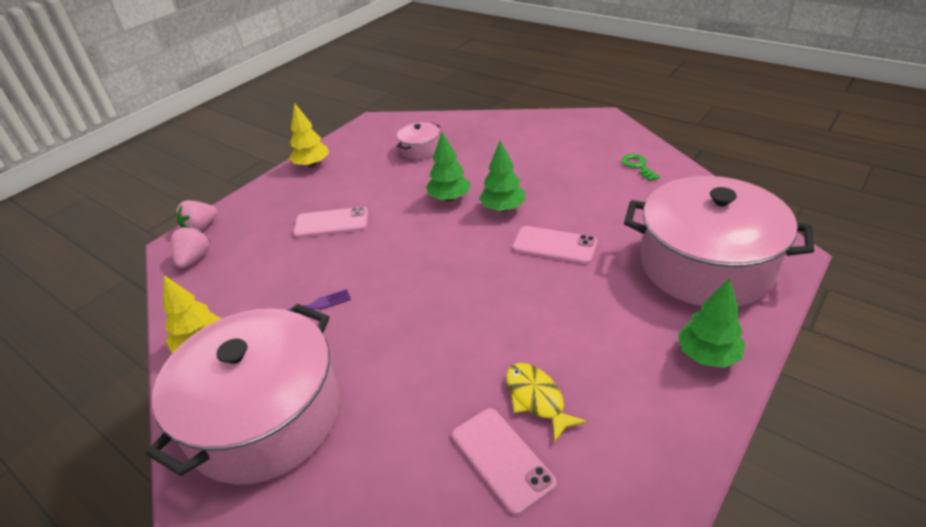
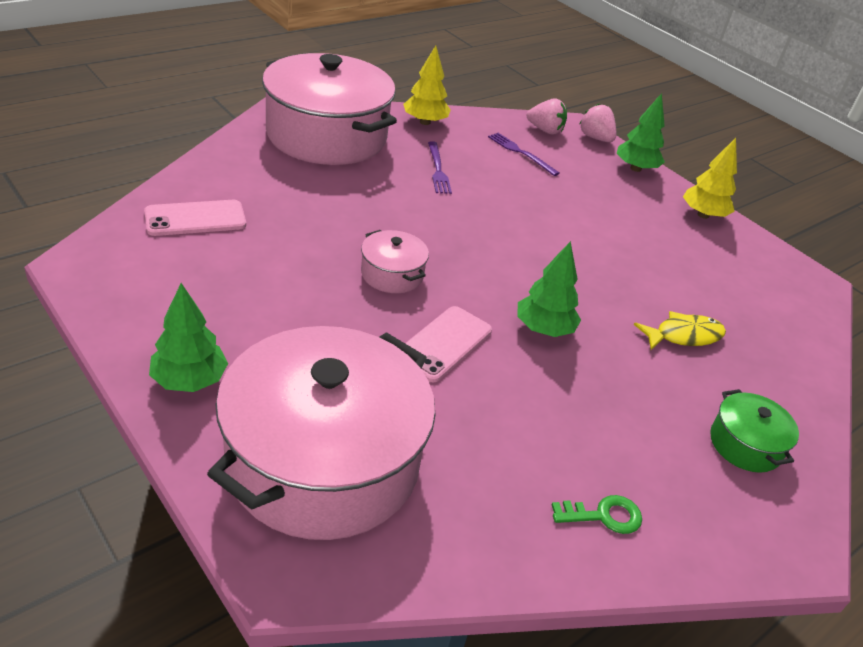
camera: 95 degrees right, 0 degrees up
pink phone [293,207,368,238] -> none
pink pot [397,122,440,160] -> pink pot moved to [361,230,429,293]
green tree [426,132,471,201] -> green tree moved to [616,93,665,172]
yellow fish [506,363,587,442] -> yellow fish moved to [634,311,726,350]
none -> purple fork [488,133,559,176]
none -> green pot [710,389,799,473]

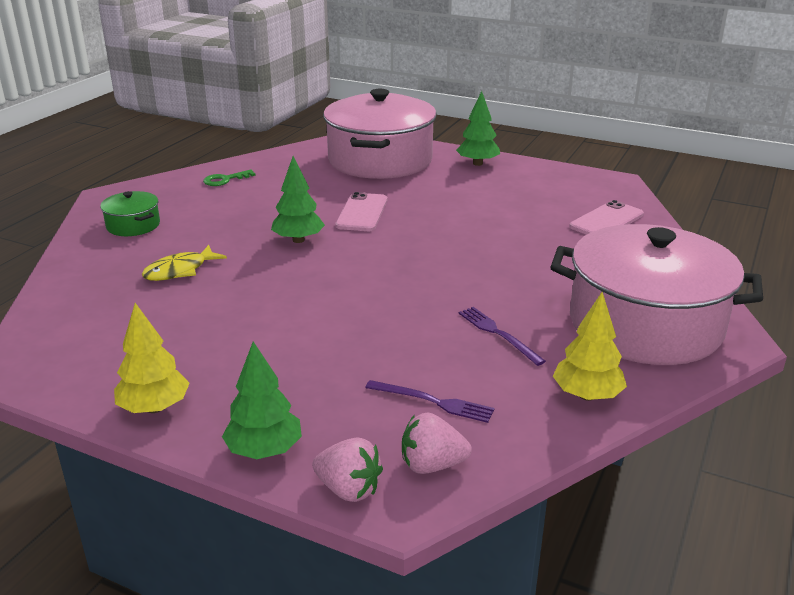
camera: 160 degrees right, 10 degrees down
pink pot [361,230,429,293] -> none

